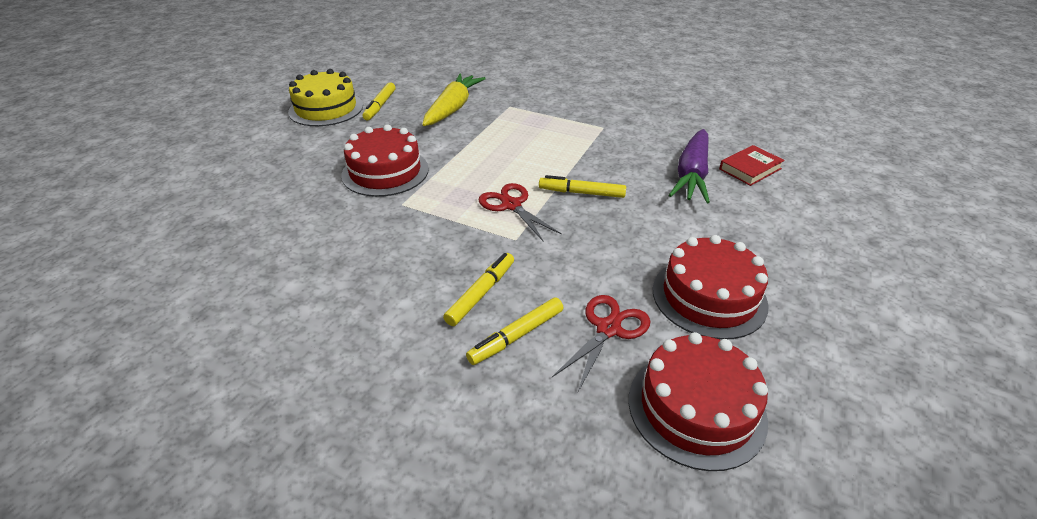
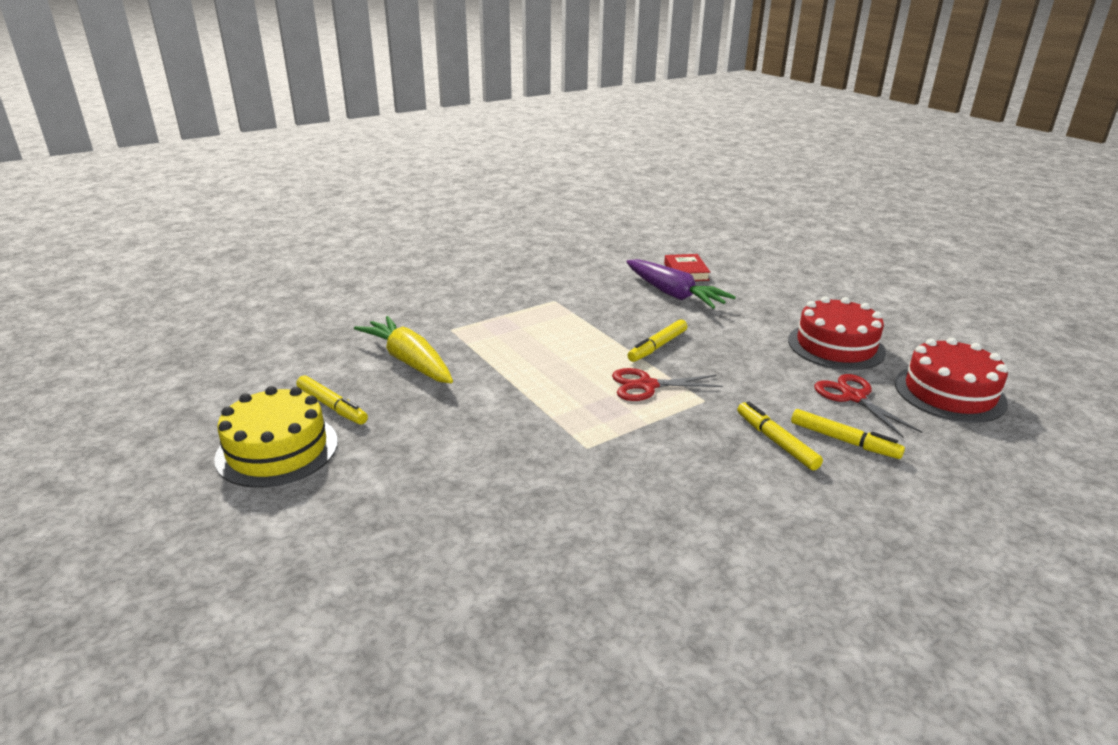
camera: 60 degrees left, 10 degrees down
red cake [341,124,429,197] -> none
yellow marker [466,297,563,365] -> yellow marker turned 45 degrees counterclockwise [791,409,905,459]

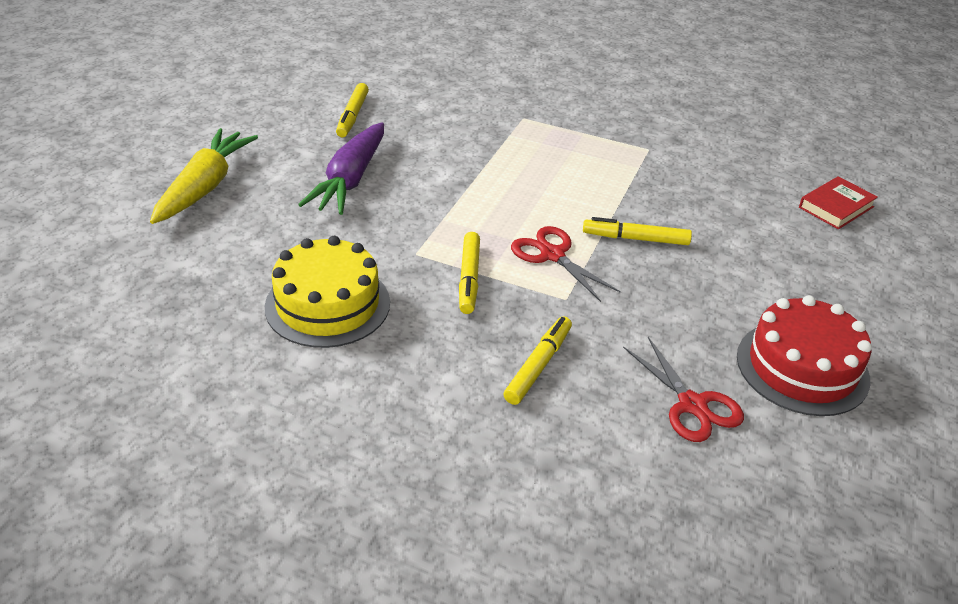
camera: 55 degrees right, 10 degrees up
yellow cake [214,386,338,488] -> yellow cake moved to [265,236,390,348]
yellow carrot [354,316,453,383] -> yellow carrot moved to [150,128,258,224]
purple carrot [626,259,736,309] -> purple carrot moved to [298,122,384,215]
yellow marker [791,409,905,459] -> yellow marker moved to [459,232,480,314]
red scissors [814,374,923,438] -> red scissors turned 120 degrees clockwise [623,337,744,442]
red cake [895,337,1008,423] -> none

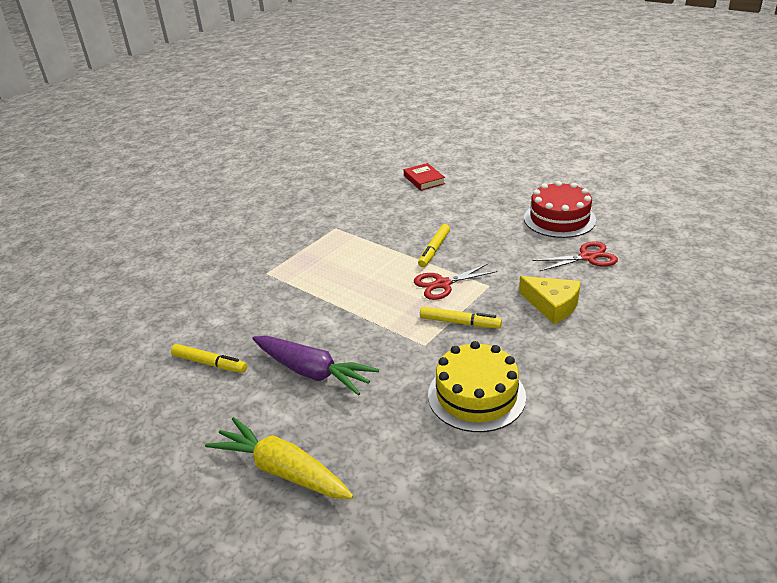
camera: 70 degrees left, 5 degrees down
yellow marker [503,316,572,405] -> yellow cheese [519,276,581,324]

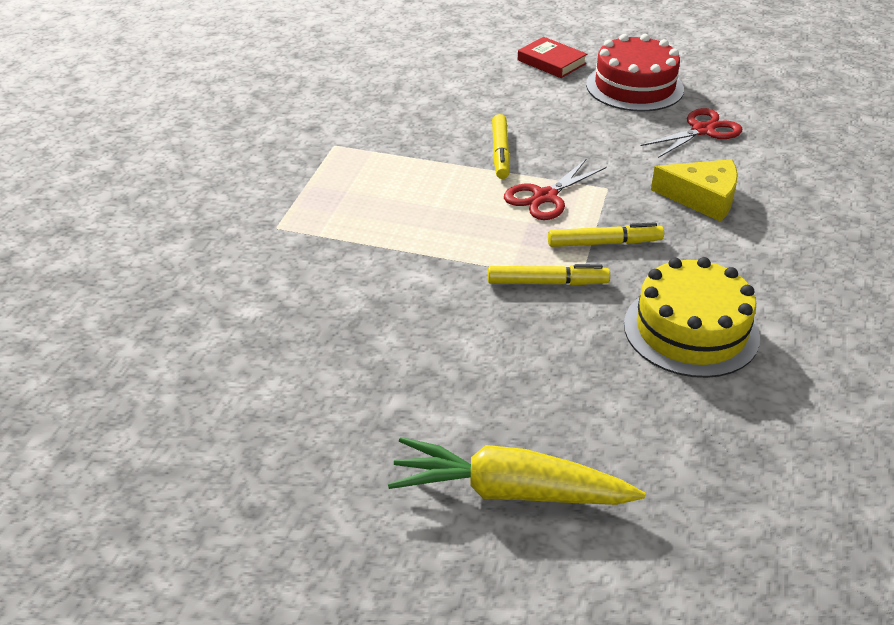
camera: 25 degrees left, 5 degrees up
yellow marker [171,344,247,373] -> yellow marker moved to [488,264,610,285]
purple carrot [252,336,379,396] -> none
red book [404,163,445,191] -> red book moved to [518,37,587,78]

